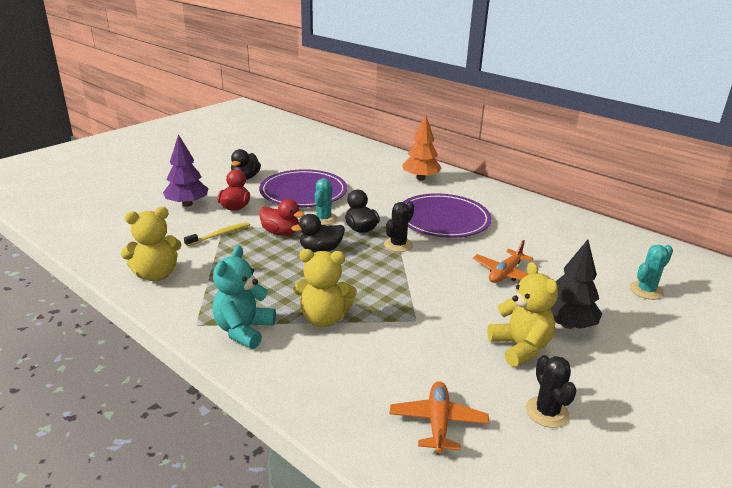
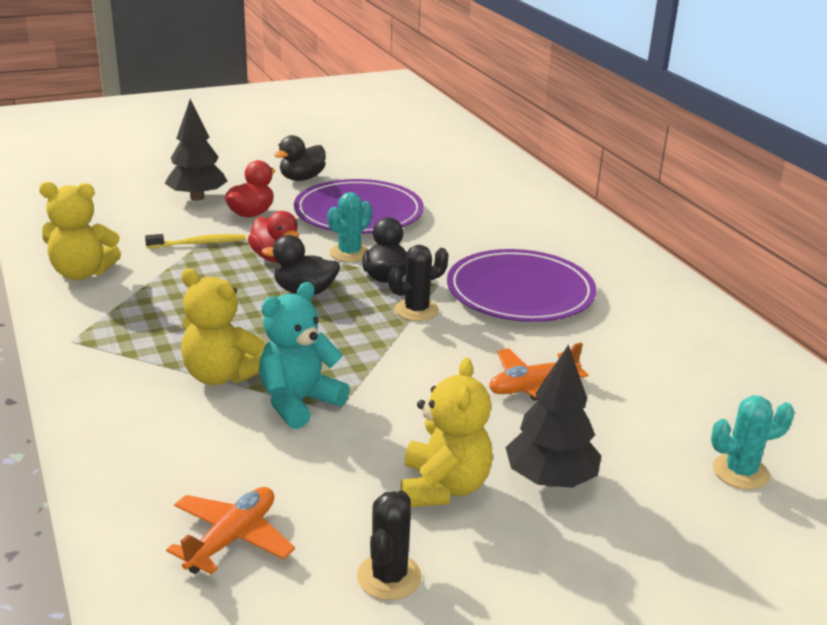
camera: 25 degrees right, 0 degrees up
purple tree [163,134,208,207] -> black tree [164,99,227,201]
turquoise teddy bear [212,246,276,349] -> turquoise teddy bear moved to [259,282,350,429]
orange tree [402,115,442,181] -> none

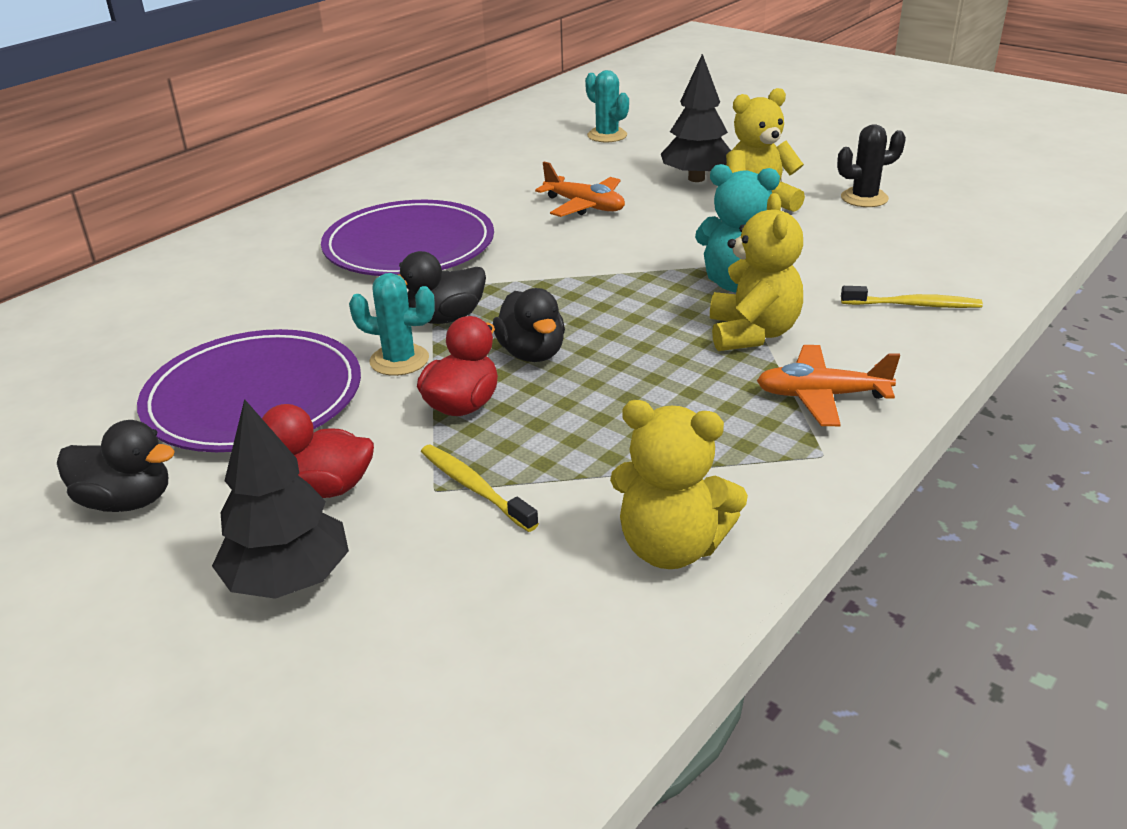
camera: 115 degrees left, 5 degrees up
yellow teddy bear [39,182,121,280] -> yellow teddy bear turned 135 degrees clockwise [610,400,748,569]
orange plane [166,487,295,575] -> orange plane moved to [757,345,900,426]
black cactus [388,245,449,321] -> none
none -> yellow toothbrush [841,286,983,308]

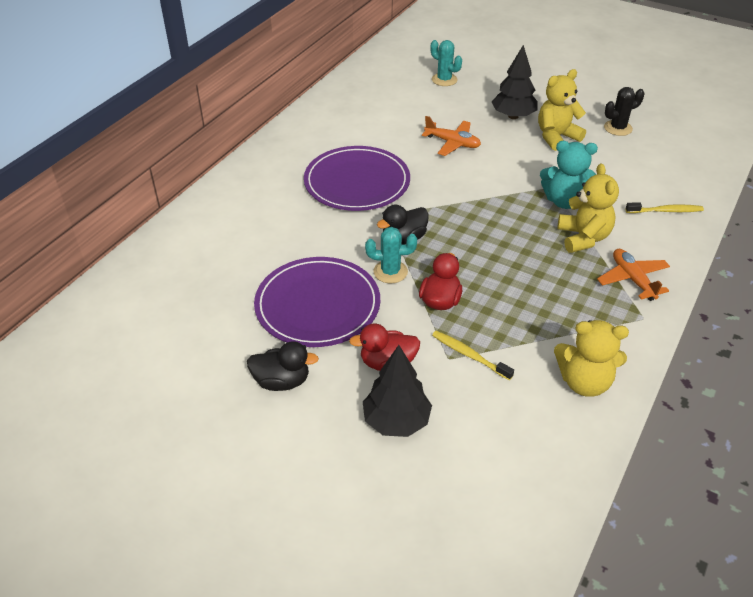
camera: 10 degrees left, 10 degrees up
black duck [493,288,565,362] -> none
orange plane [757,345,900,426] -> orange plane turned 75 degrees clockwise [597,249,670,301]

